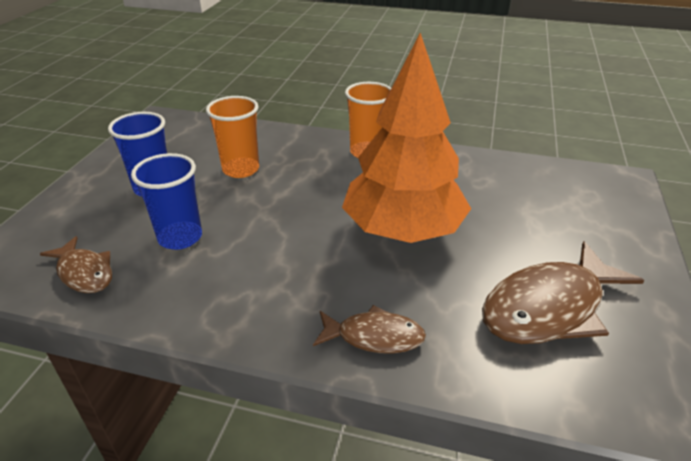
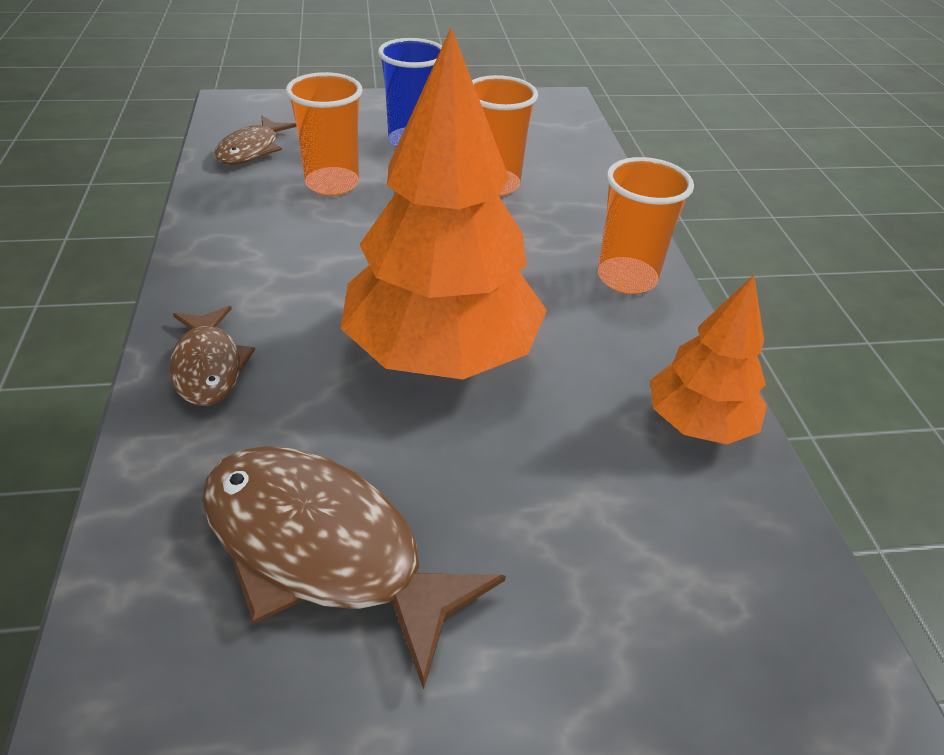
camera: 65 degrees right, 5 degrees up
blue cup [131,153,202,250] -> orange cup [286,72,363,196]
none -> orange tree [650,275,767,444]

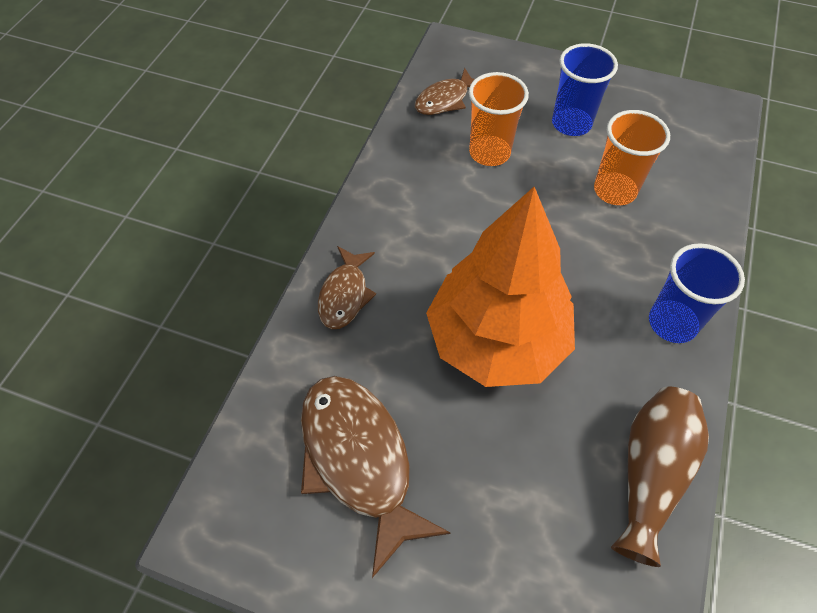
camera: 30 degrees right, 15 degrees up
orange cup [598,157,694,294] -> blue cup [649,243,745,343]
orange tree [650,275,767,444] -> brown vase [611,387,709,567]

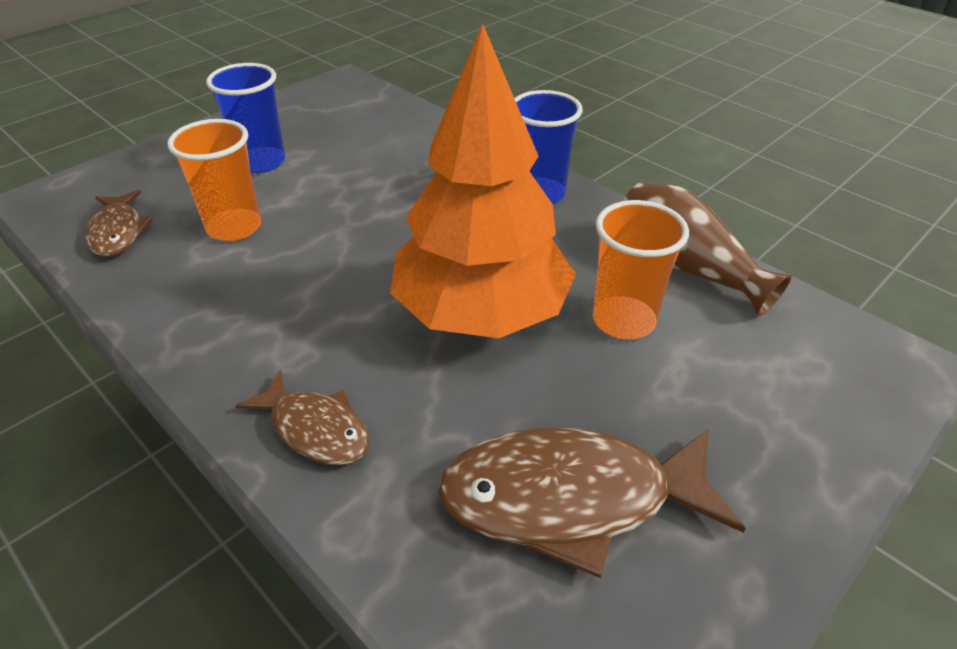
camera: 65 degrees left, 15 degrees down
orange cup [594,110,670,205] -> orange cup moved to [593,200,689,339]

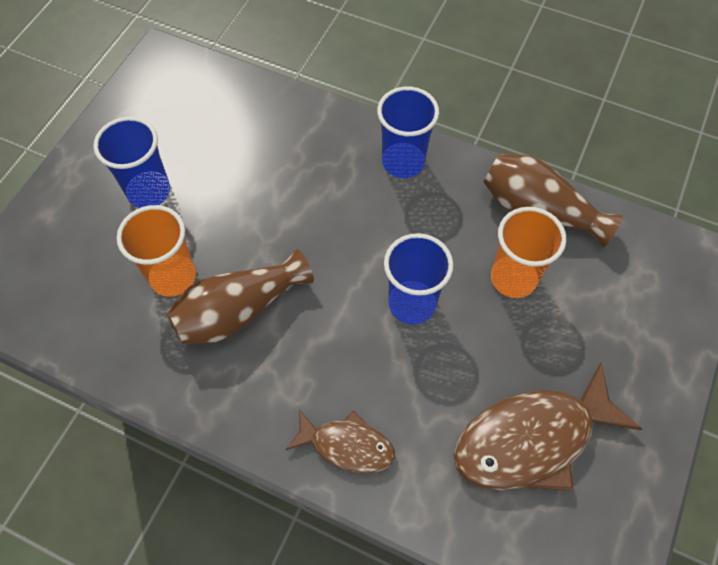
camera: 20 degrees left, 20 degrees up
brown fish [85,190,154,257] -> none
orange tree [390,24,576,338] -> blue cup [384,233,453,325]
none -> brown vase [166,249,314,344]

